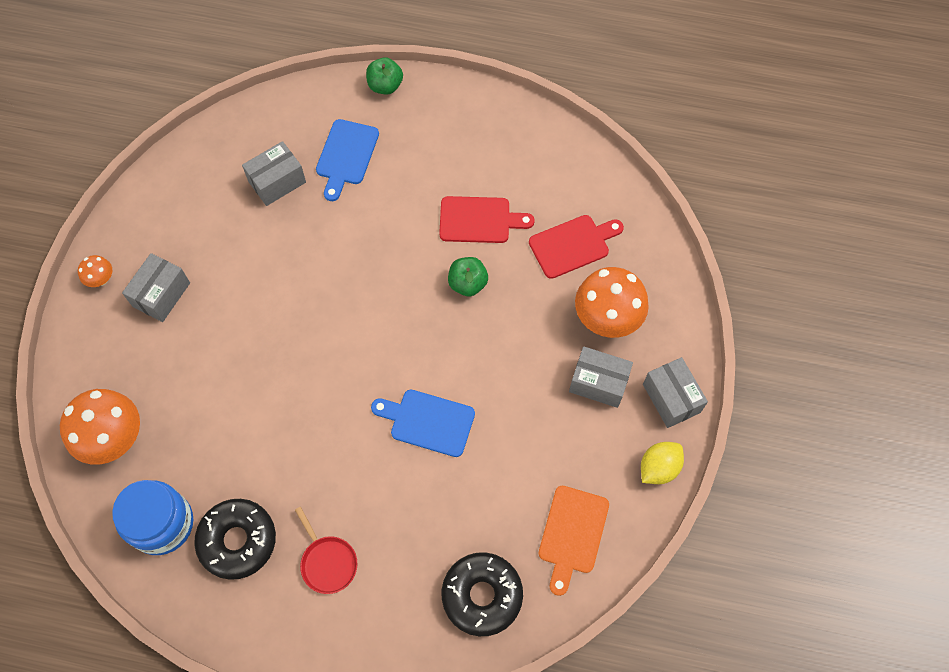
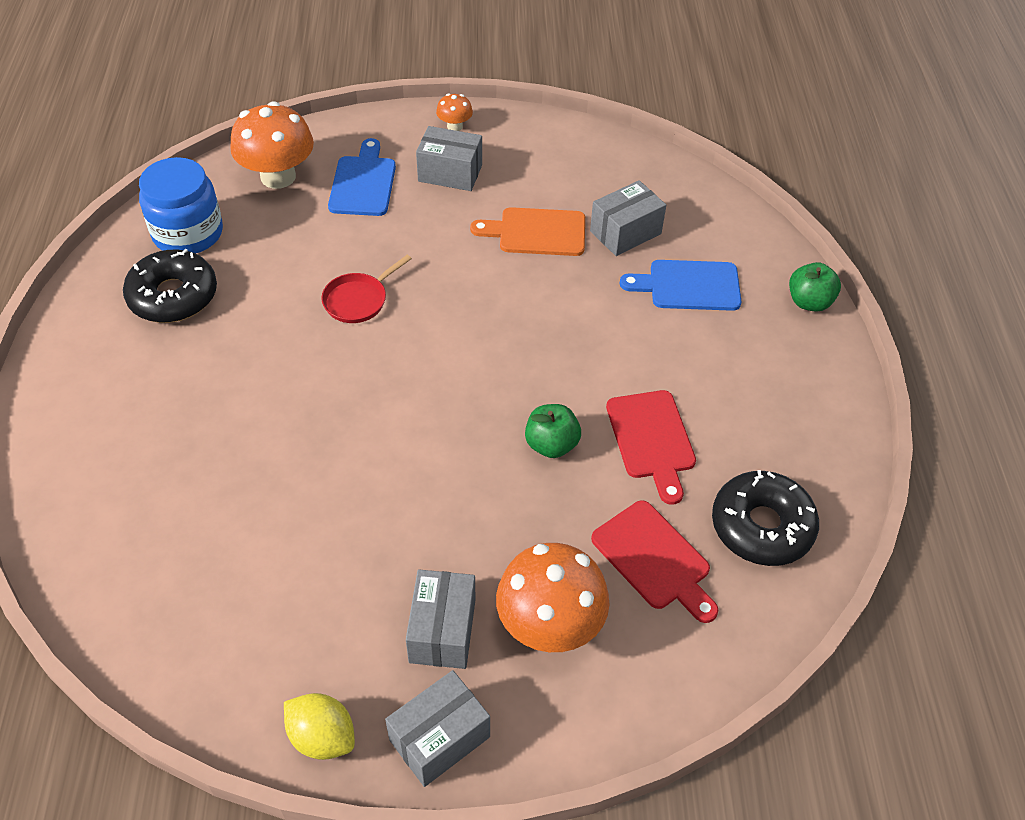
camera: 75 degrees right, 15 degrees down
grey box [242,141,306,206] -> grey box turned 75 degrees counterclockwise [590,180,666,256]
red pan [295,507,357,594] -> red pan moved to [321,255,412,323]
blue cutting board [371,389,475,457] -> blue cutting board moved to [328,138,396,216]
black donut [442,552,523,636] -> black donut moved to [712,470,819,566]
orange cutting board [539,486,609,596] -> orange cutting board moved to [470,207,585,256]

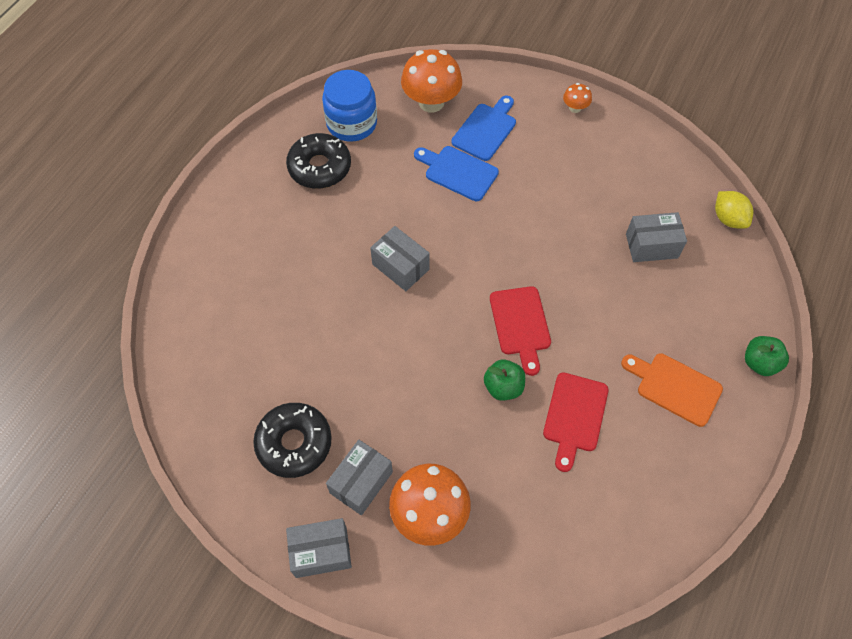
camera: 30 degrees right, 10 degrees up
yellow lemon [284,693,355,760] -> yellow lemon moved to [715,191,753,229]
red pan [321,255,412,323] -> none
grey box [416,126,482,191] -> grey box moved to [370,226,430,291]
orange cutting board [470,207,585,256] -> orange cutting board moved to [621,353,723,427]
red cutting board [591,500,719,623] -> red cutting board moved to [490,286,551,376]
blue cutting board [620,260,741,311] -> blue cutting board moved to [414,146,499,201]
black donut [712,470,819,566] -> black donut moved to [253,403,332,478]

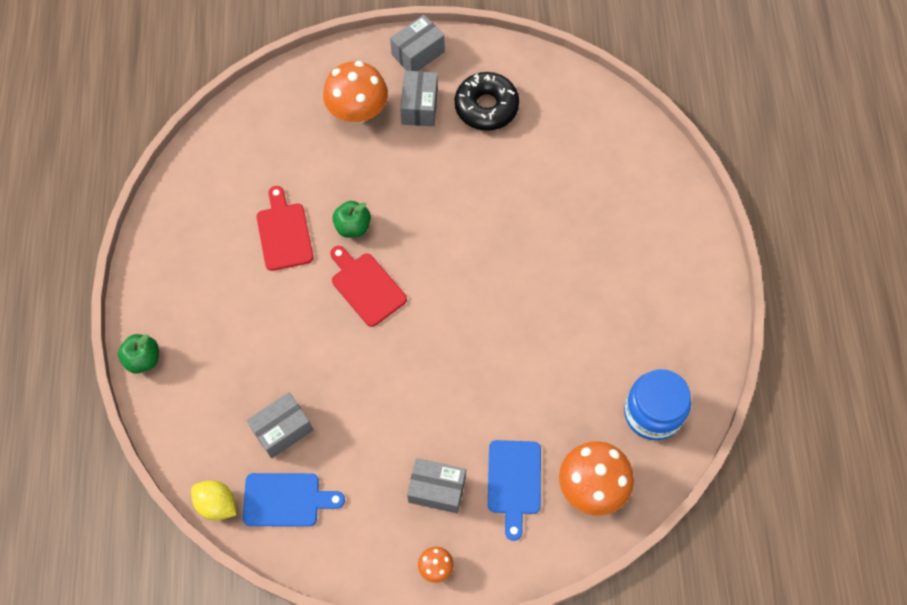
camera: 150 degrees right, 5 degrees up
black donut [286,133,351,189] -> none
grey box [370,226,430,291] -> grey box moved to [407,458,466,513]
blue cutting board [414,146,499,201] -> blue cutting board moved to [243,473,345,527]
orange cutting board [621,353,723,427] -> none

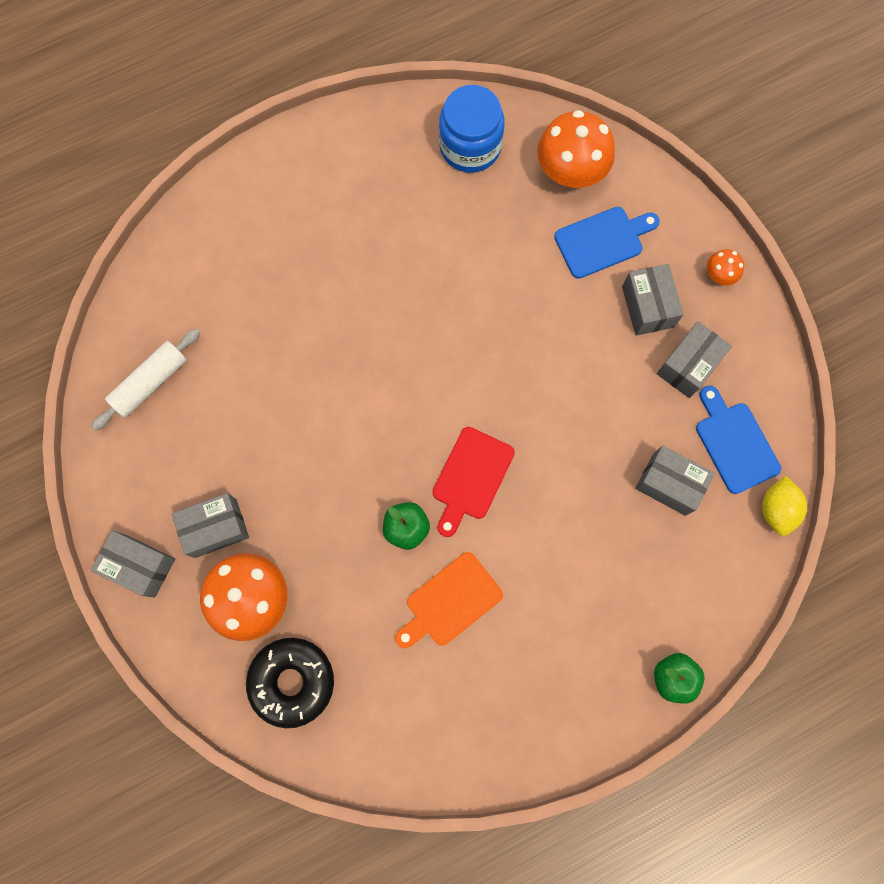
camera: 115 degrees left, 10 degrees up
red cutting board [256,186,313,271] -> orange cutting board [395,552,503,648]
black donut [455,72,519,131] -> black donut moved to [246,638,334,728]
none -> white rolling pin [91,328,200,431]
none -> grey box [657,321,732,398]

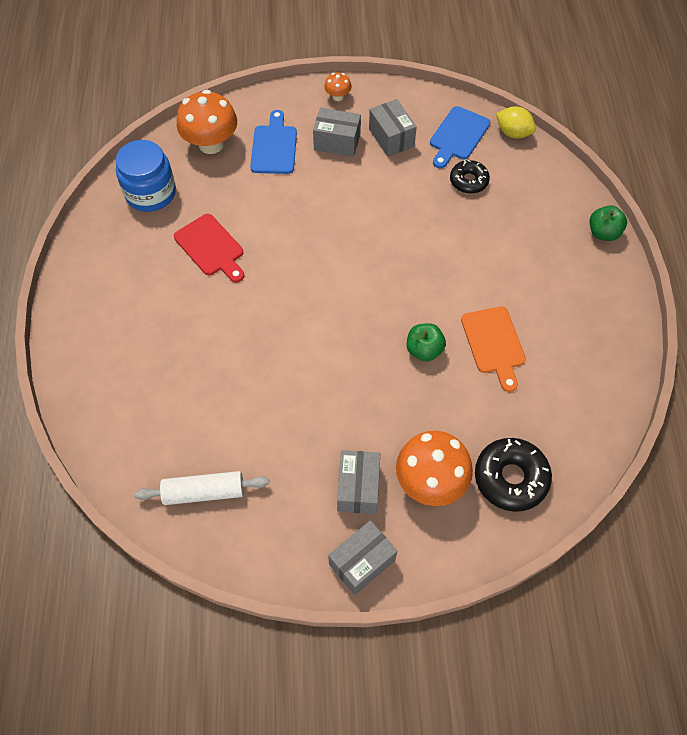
camera: 65 degrees left, 15 degrees down
white rolling pin [91,328,200,431] -> white rolling pin turned 75 degrees counterclockwise [134,471,269,505]
red cutting board [433,427,515,537] -> red cutting board moved to [174,214,244,283]
grey box [635,446,715,516] -> black donut [450,160,490,194]
blue cutting board [696,385,781,494] -> blue cutting board turned 60 degrees counterclockwise [430,106,490,168]

